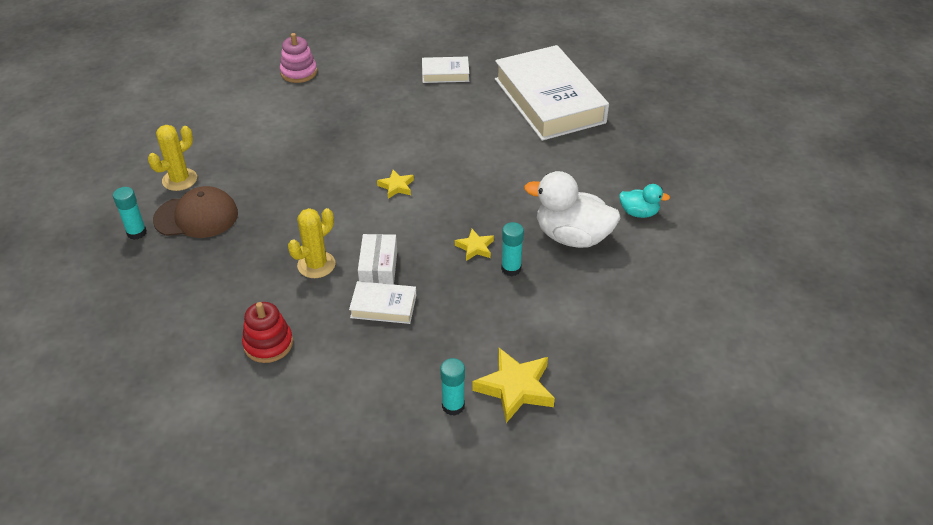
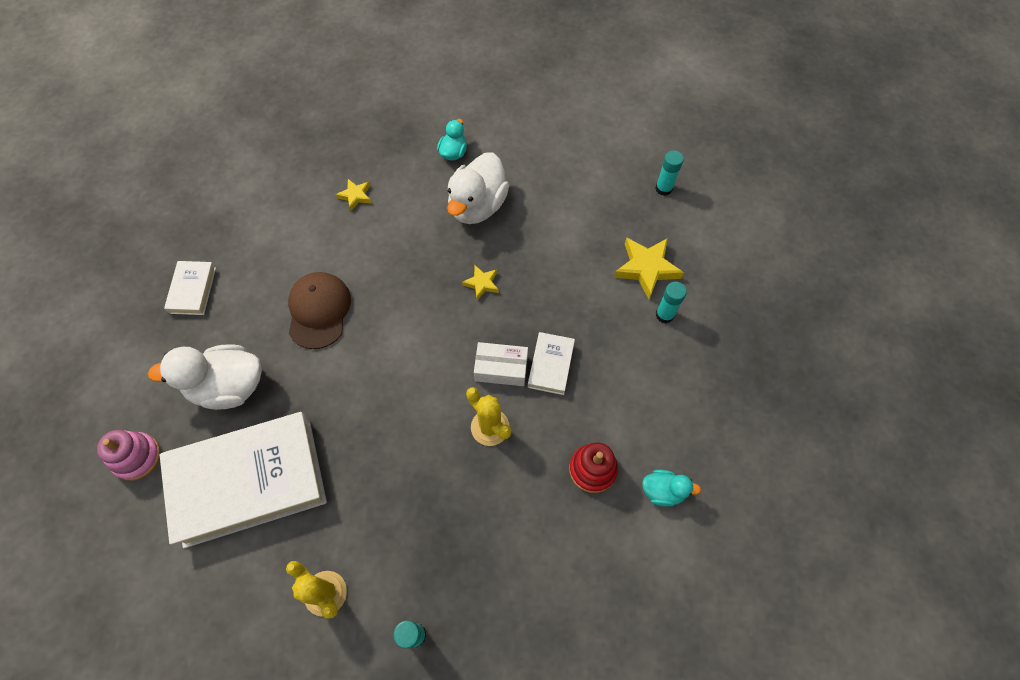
camera: 85 degrees left, 20 degrees up
brown cap [153,186,238,238] -> brown cap moved to [288,272,351,349]
yellow star [377,170,414,199] -> yellow star moved to [336,179,371,211]
white book [495,45,609,141] -> white book moved to [160,412,327,548]
turquoise glue stick [501,222,524,276] -> turquoise glue stick moved to [655,150,684,196]
none -> white duck [148,344,262,410]
none -> turquoise duck [642,470,701,507]

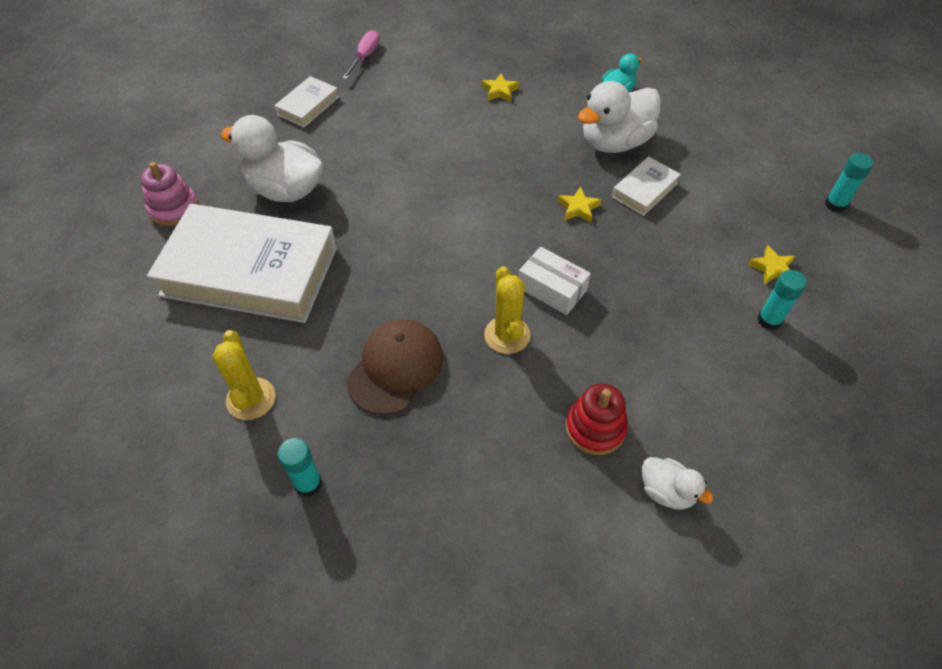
camera: 30 degrees right, 10 degrees down
brown cap [288,272,351,349] -> brown cap moved to [347,319,443,415]
white book [528,332,575,395] -> white book moved to [612,156,681,216]
yellow star [614,237,684,299] -> yellow star [748,245,795,285], size x0.56
turquoise duck [642,470,701,507] -> white duck [642,457,713,510]
none -> pink screwdriver [342,30,379,79]

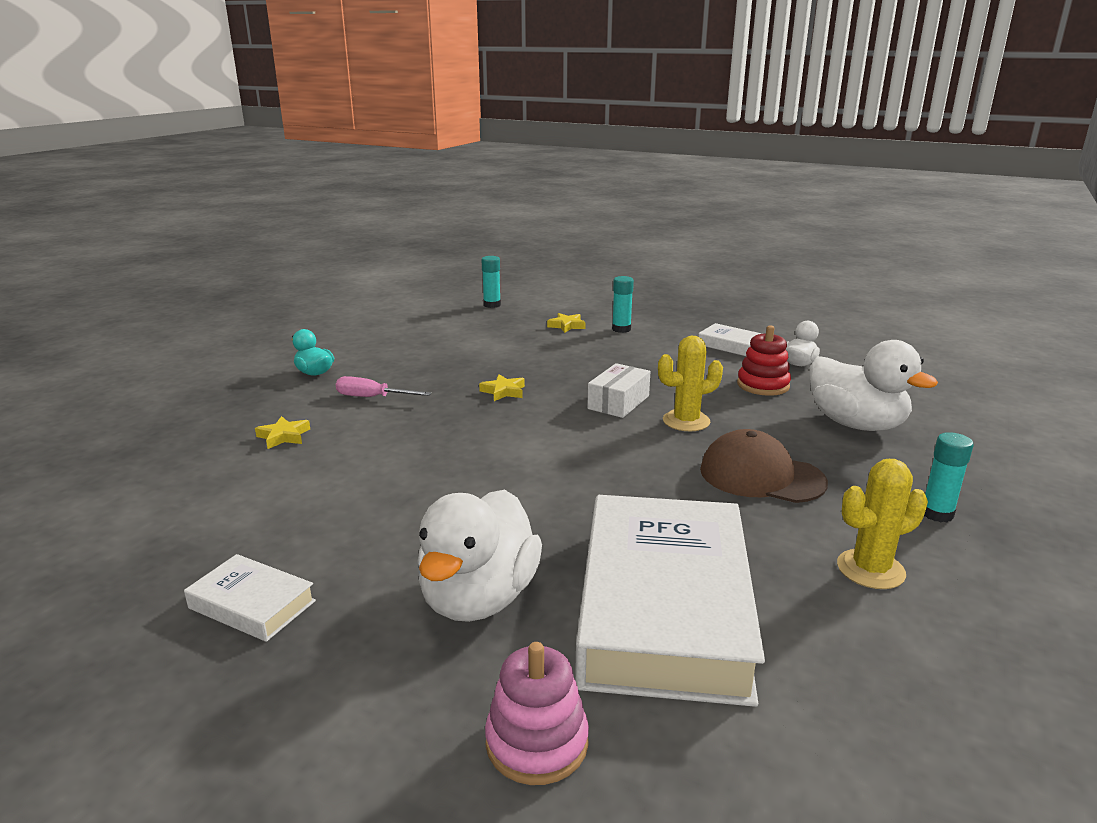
camera: 95 degrees left, 30 degrees down
pink screwdriver [342,30,379,79] -> pink screwdriver moved to [336,376,431,397]
white duck [578,81,661,153] -> white duck moved to [810,340,938,431]
white book [612,156,681,216] -> white book moved to [698,323,762,356]

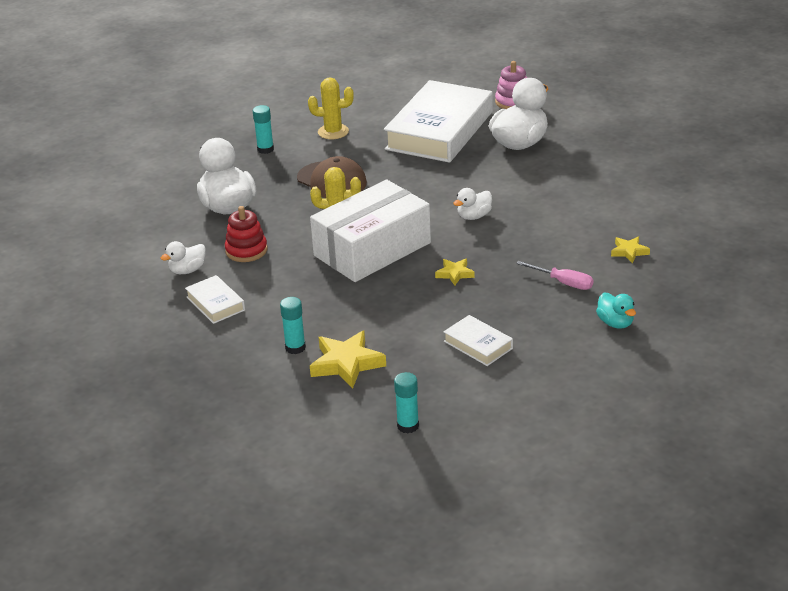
camera: 160 degrees left, 10 degrees up
white book [184,554,316,642] -> white book moved to [443,315,513,366]
yellow star [547,313,586,333] -> yellow star [310,331,386,389], size x1.80
white box [587,363,651,418] -> white box [310,180,431,282], size x2.11
none -> white duck [453,188,492,220]

